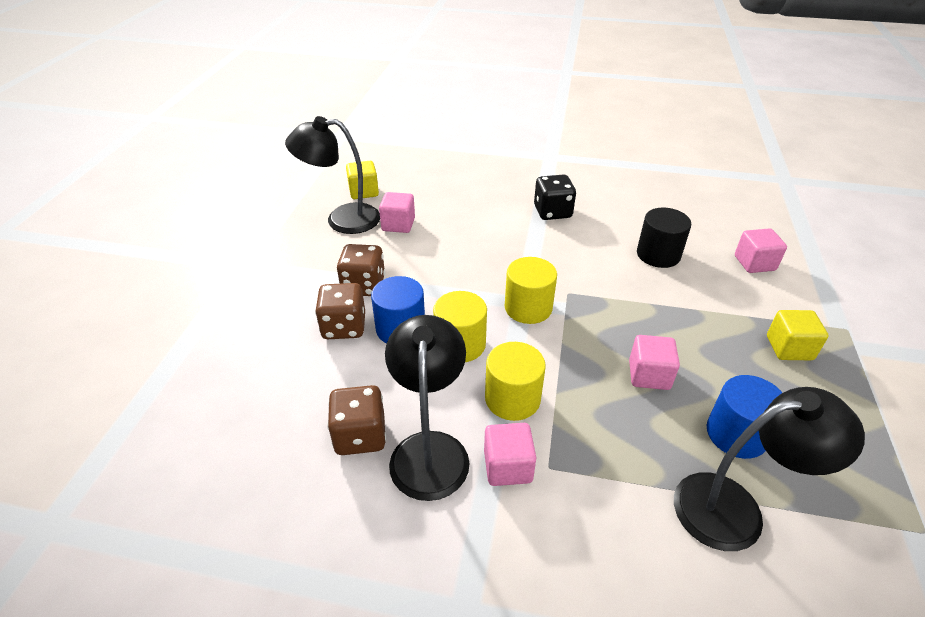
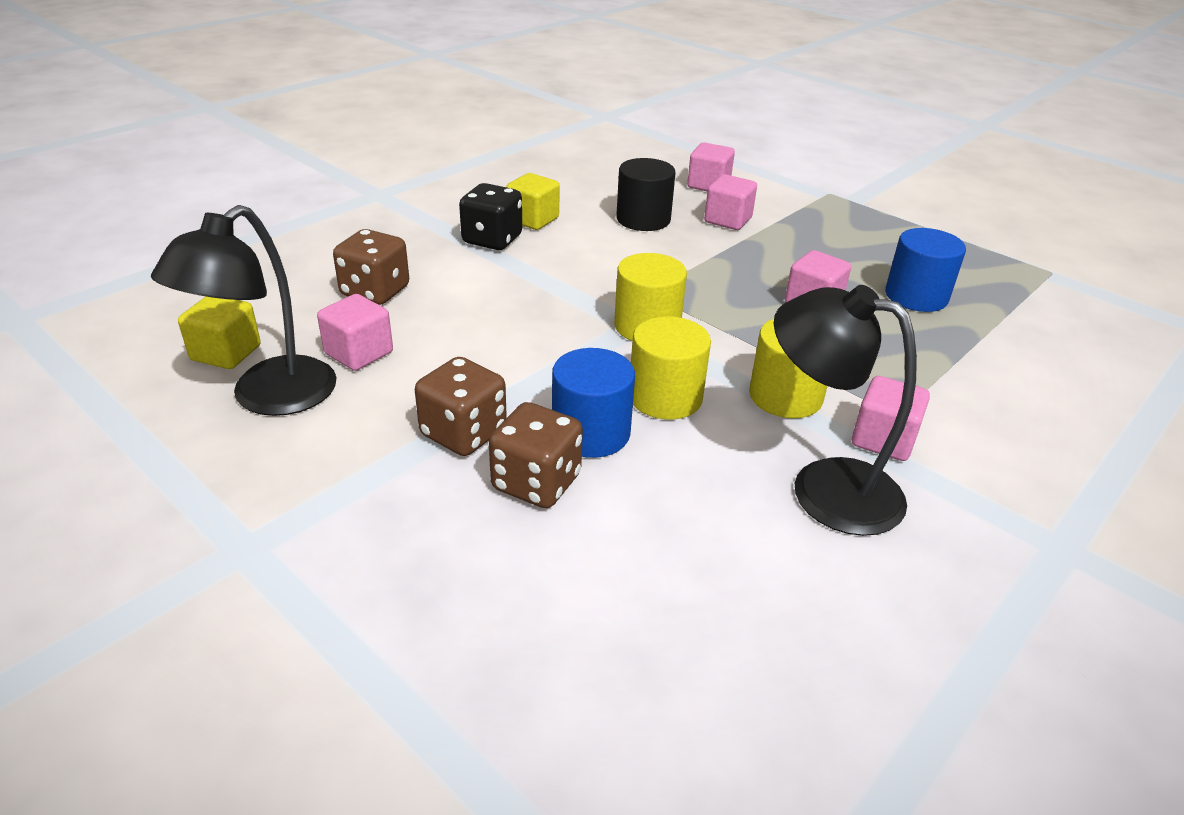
camera: 60 degrees left, 5 degrees down
brown dice [327,385,386,455] -> brown dice moved to [333,229,409,305]
black lamp [674,387,865,551] -> none
yellow cube [767,310,829,360] -> yellow cube moved to [506,173,560,230]
none -> pink cube [704,174,757,230]

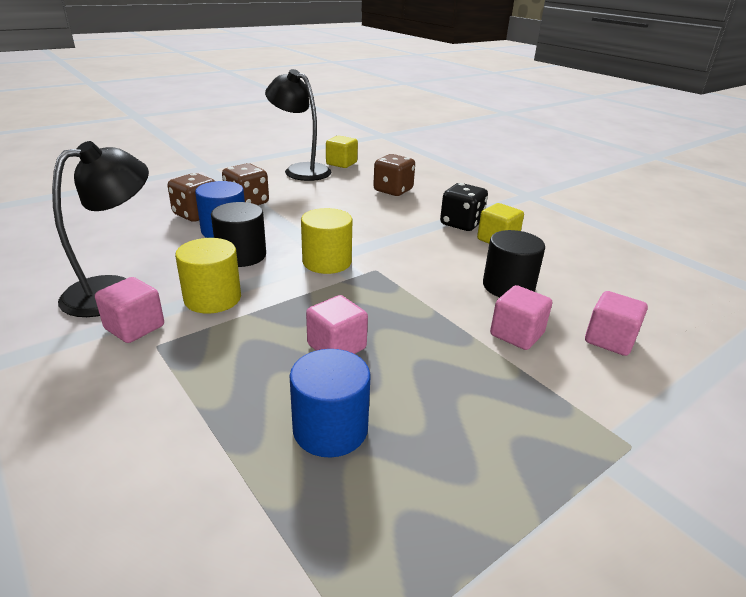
camera: 100 degrees right, 5 degrees down
pink cube [317,294,393,371] -> none
yellow cylinder [631,316,711,420] -> black cylinder [211,202,266,267]

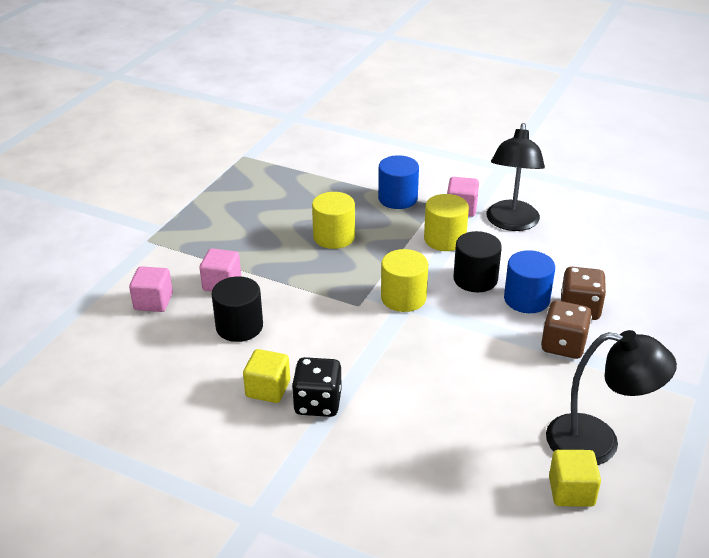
camera: 155 degrees right, 5 degrees up
blue cylinder [290,349,371,458] -> blue cylinder moved to [378,155,419,209]
pink cube [306,295,368,354] -> yellow cylinder [312,192,355,249]
brown dice [373,154,415,196] -> none

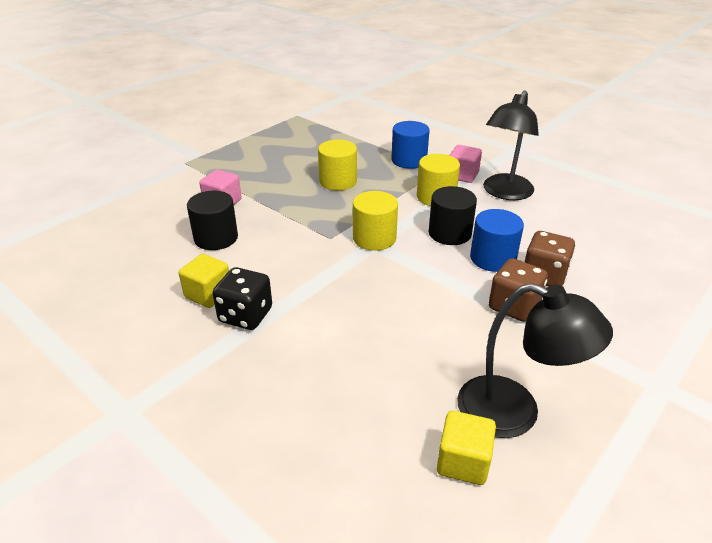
camera: 15 degrees right, 0 degrees up
pink cube [129,266,173,312] -> none

